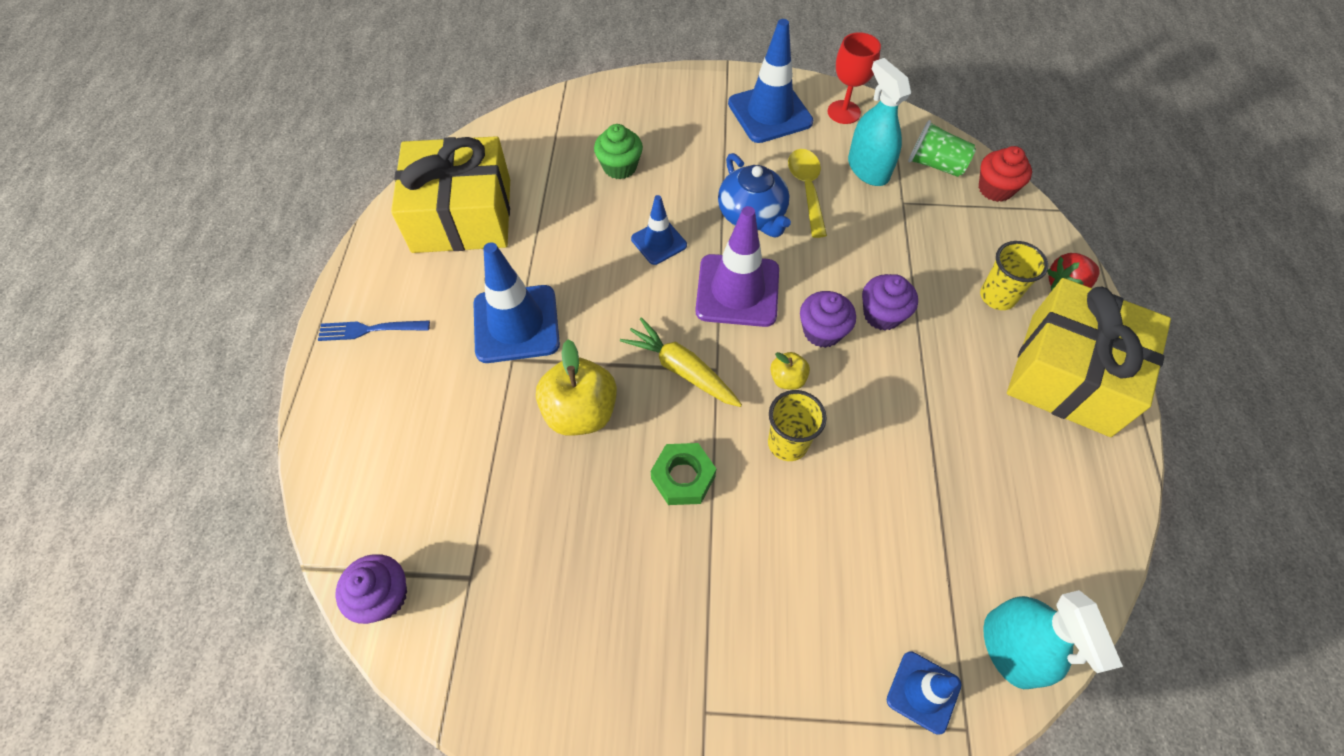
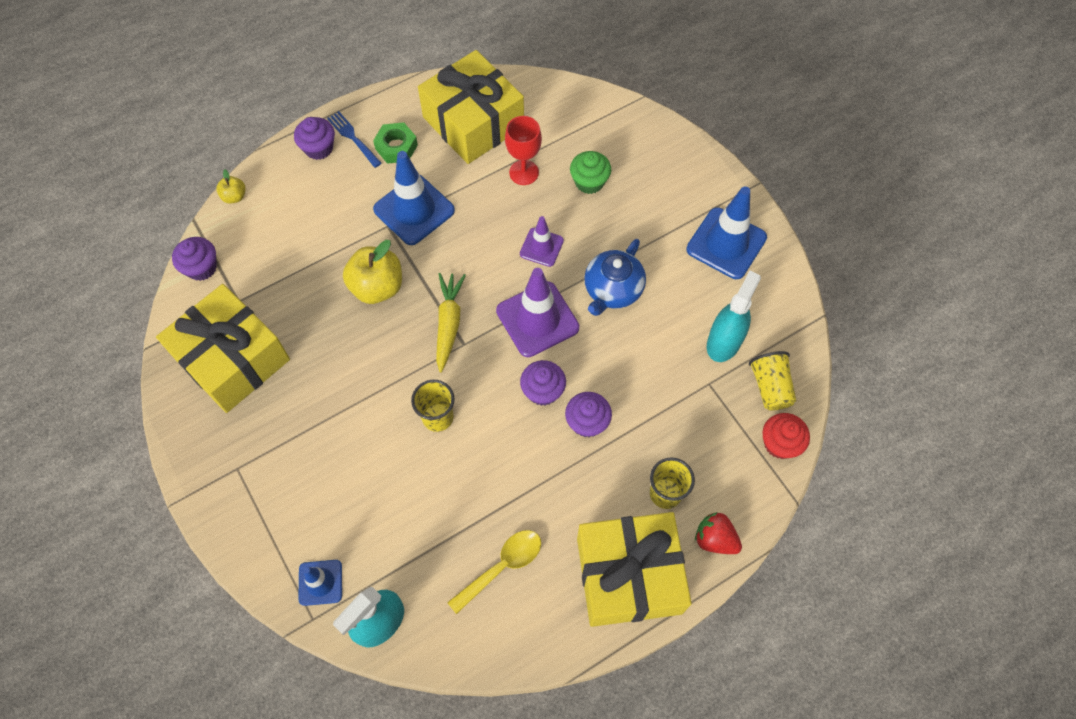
camera: 55 degrees right, 5 degrees up
blue traffic cone [631,195,687,265] -> purple traffic cone [520,216,564,267]
green nut [651,443,716,505] -> green nut moved to [373,122,418,164]
yellow apple [770,352,810,390] -> yellow apple moved to [216,169,246,204]
yellow spoon [788,149,827,238] -> yellow spoon moved to [447,530,541,614]
red goblet [828,32,881,124] -> red goblet moved to [505,116,542,185]
green cup [908,120,976,177] -> yellow cup [749,351,796,410]
none -> yellow gift [156,284,290,413]
none -> purple cupcake [294,117,335,160]

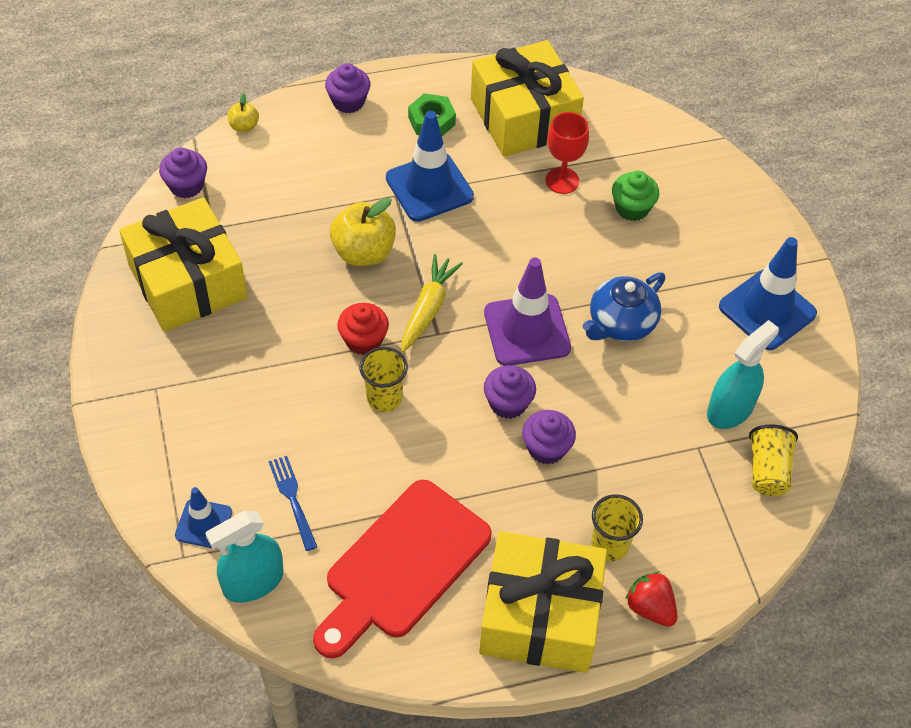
camera: 15 degrees right, 10 degrees down
blue fork [327,111,382,168] -> blue fork moved to [269,456,317,551]
yellow spoon [447,530,541,614] -> red cutting board [313,480,492,659]
purple traffic cone [520,216,564,267] -> none
red cupcake [762,413,810,459] -> red cupcake moved to [337,303,389,355]

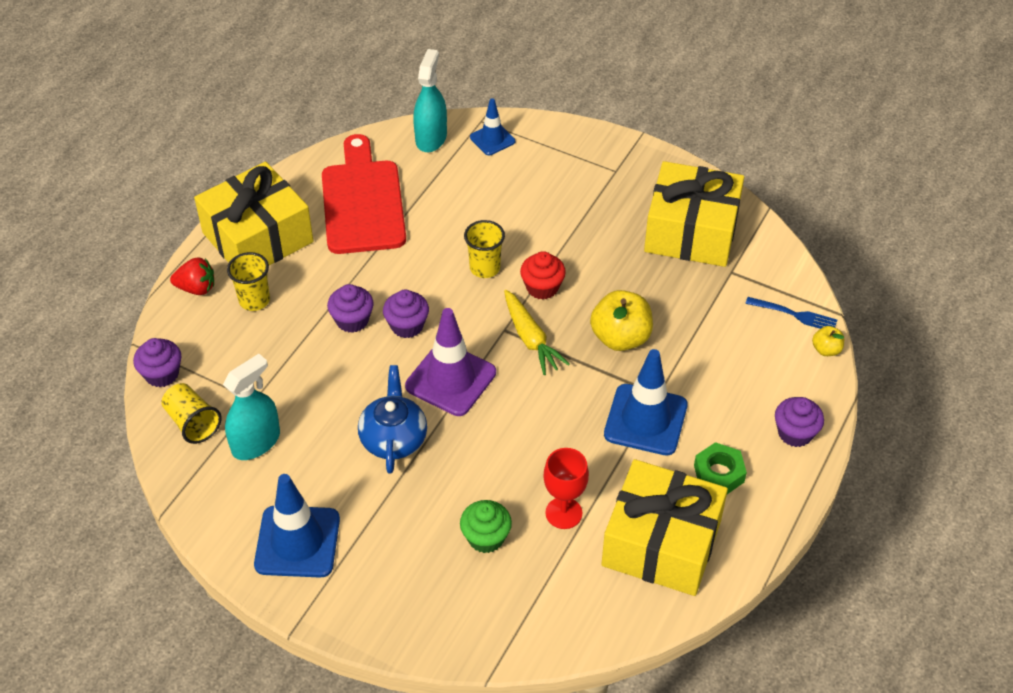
camera: 135 degrees right, 5 degrees down
purple cupcake [159,147,207,198] -> purple cupcake moved to [133,338,181,387]
blue fork [269,456,317,551] -> blue fork moved to [745,297,837,329]
turquoise spray bottle [707,320,779,429] -> turquoise spray bottle turned 135 degrees counterclockwise [223,354,280,460]

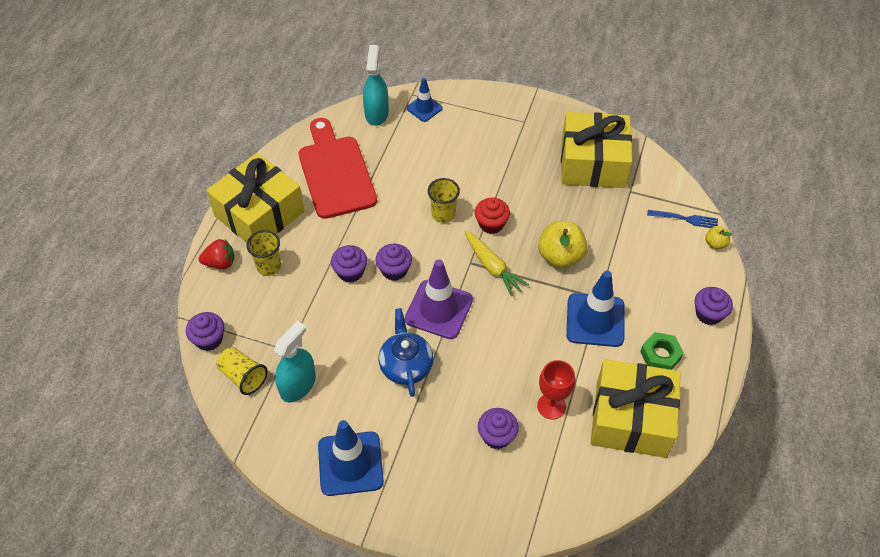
camera: 10 degrees left, 5 degrees up
green cupcake [460,500,512,553] -> purple cupcake [478,408,519,449]

